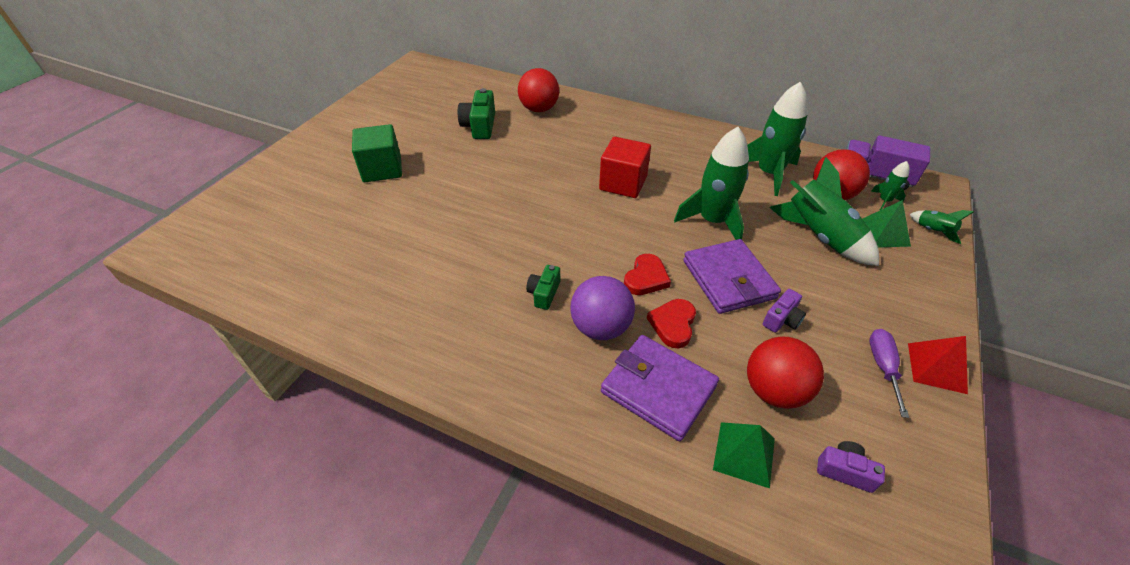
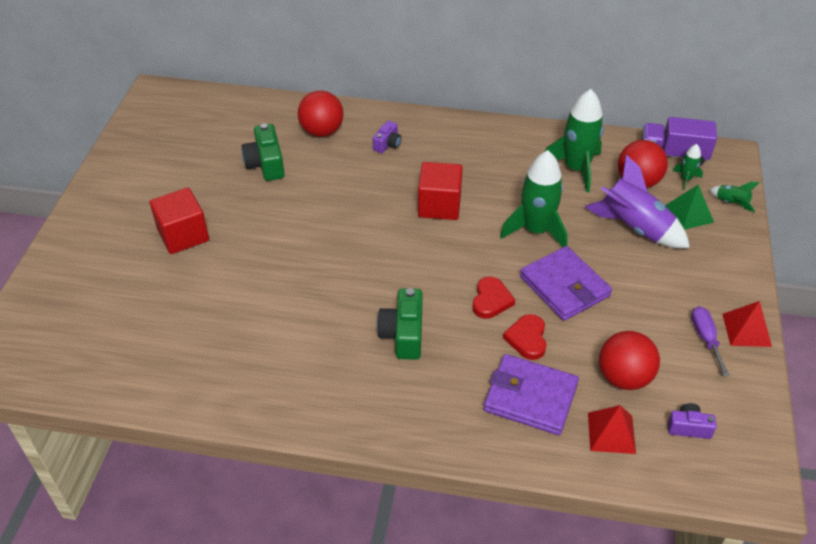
camera: 15 degrees left, 0 degrees up
green cube [352,124,402,182] -> red cube [150,188,209,254]
green camera [526,265,560,310] -> green camera [377,288,423,360], size x1.67
purple ball [570,276,635,340] -> none
green pyramid [713,422,775,488] -> red pyramid [588,405,636,454]
purple camera [763,289,806,333] -> purple camera moved to [373,121,402,153]
green rocket [769,157,879,266] -> purple rocket [585,154,690,248]

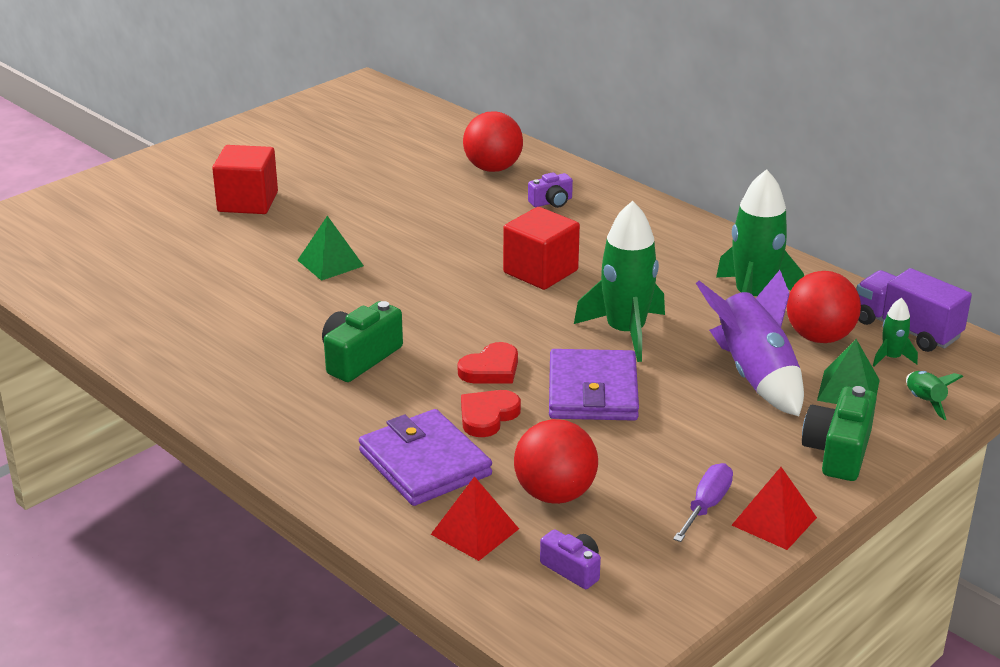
camera: 35 degrees right, 15 degrees down
green camera [242,123,285,181] -> green camera moved to [802,386,877,481]
none -> green pyramid [298,216,364,281]

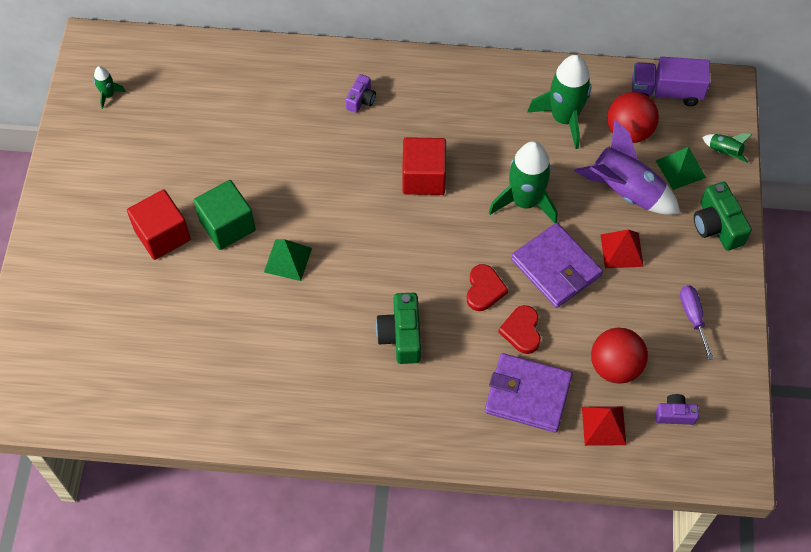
camera: 40 degrees left, 30 degrees up
red ball [463,111,523,172] -> none
red pyramid [732,467,817,550] -> red pyramid moved to [601,229,644,268]
green rocket [873,298,918,367] -> green rocket moved to [94,66,126,109]
none -> green cube [194,180,256,250]

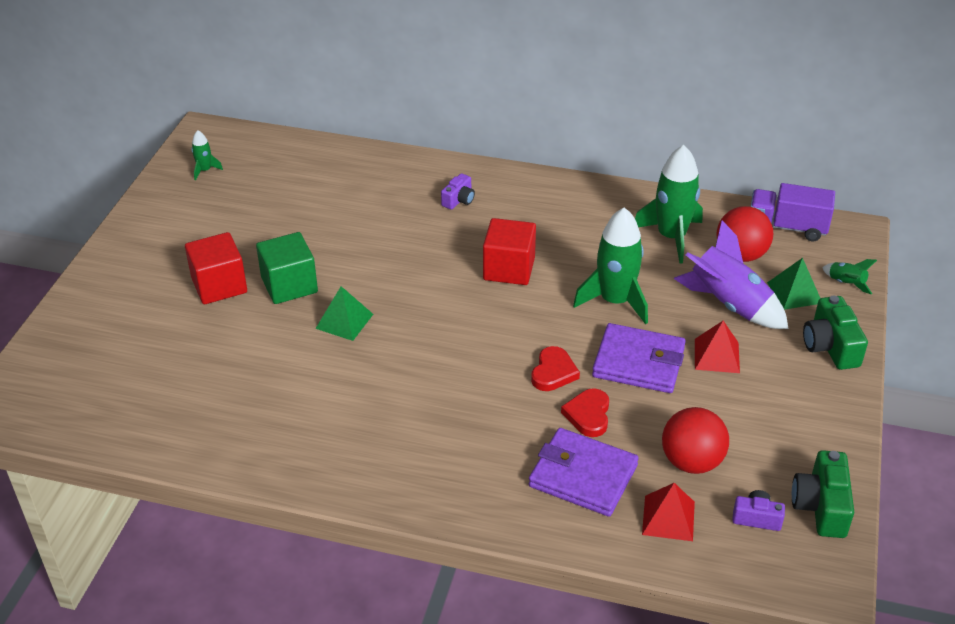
camera: 10 degrees right, 20 degrees down
green camera [376,293,421,364] -> green camera moved to [792,450,854,538]
purple wallet [511,223,603,308] -> purple wallet turned 45 degrees counterclockwise [592,323,686,393]
purple screwdriver [680,285,714,360] -> none

